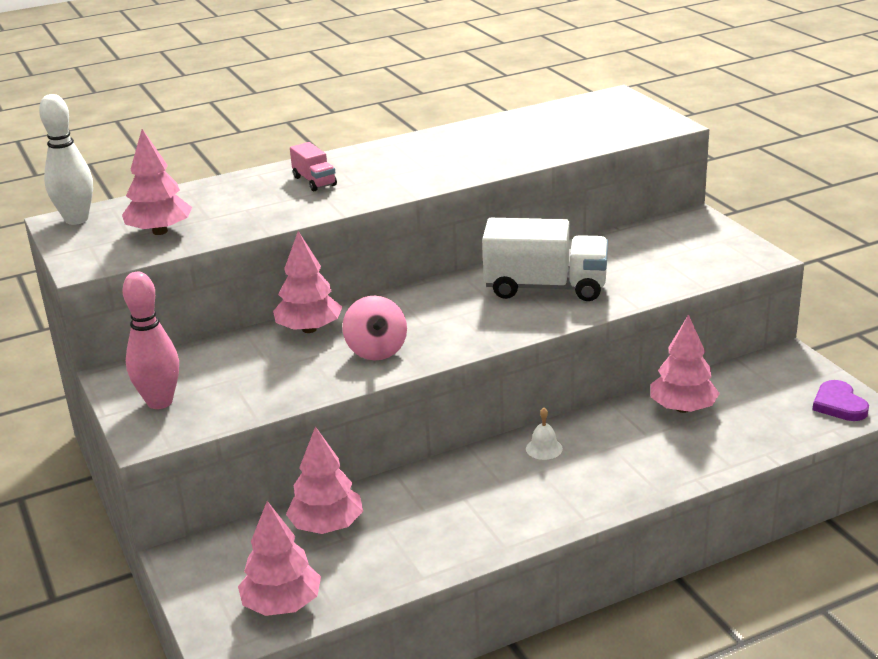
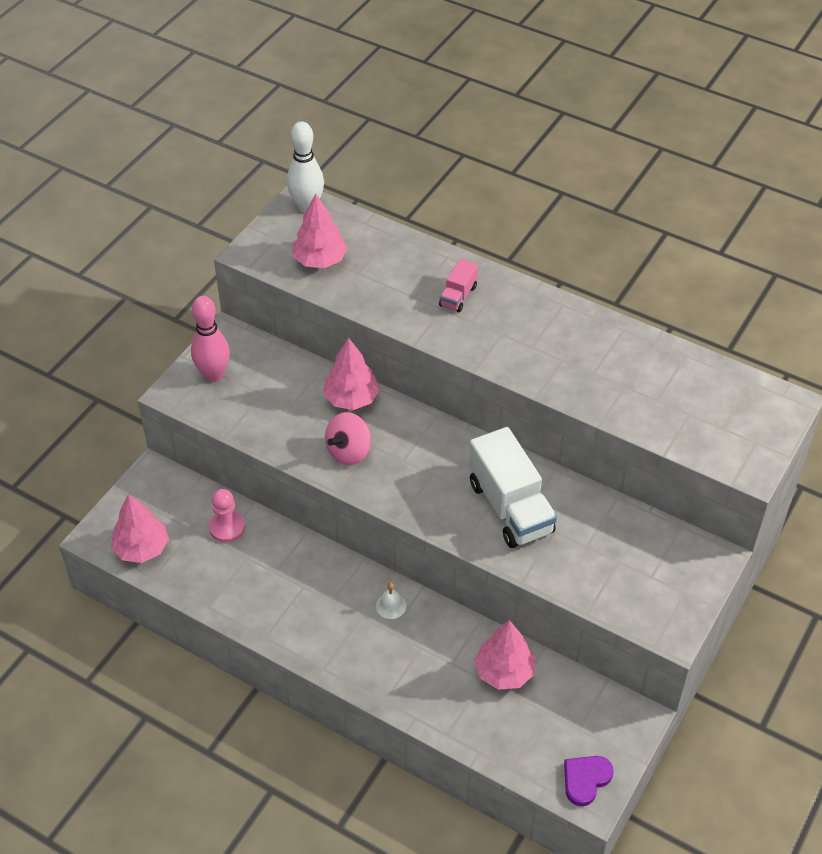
camera: 55 degrees right, 20 degrees up
pink tree [286,426,363,534] -> pink pawn [209,489,245,543]

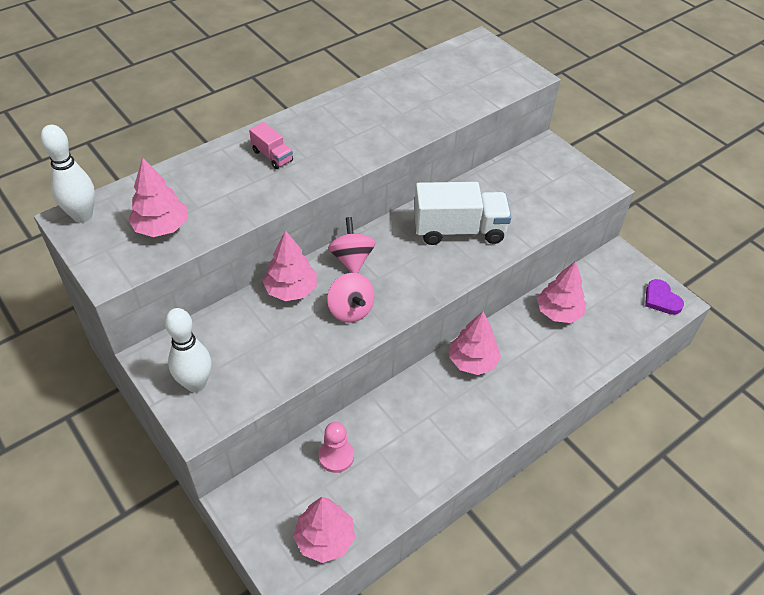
camera: 70 degrees left, 0 degrees up
pink bowling pin [191,296,230,382] -> white bowling pin [165,308,212,392]
white bell [376,583,406,619] -> pink tree [449,311,501,375]
none -> pink spinning top [328,217,376,273]

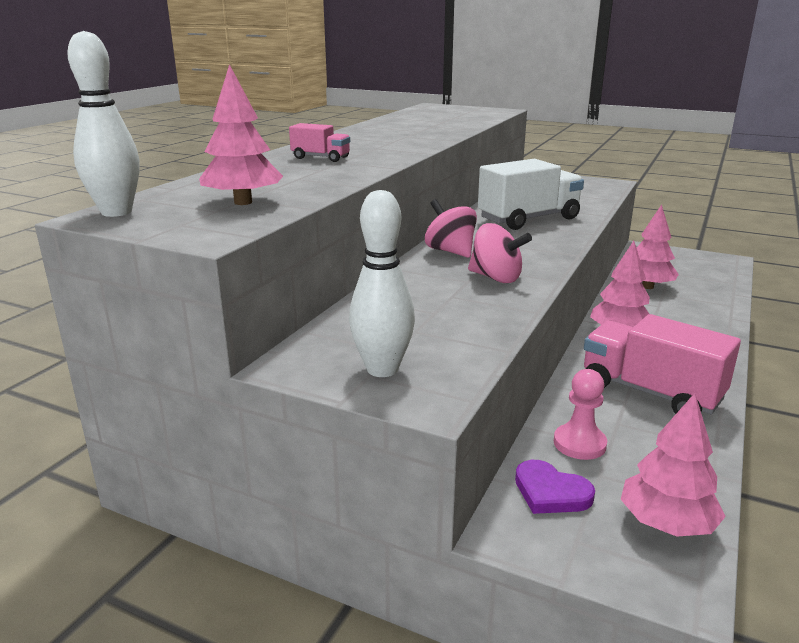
camera: 25 degrees left, 25 degrees down
pink tree [263,230,317,301] -> none
purple heart [645,279,684,315] -> purple heart moved to [515,460,595,514]
none -> pink truck [584,314,741,414]

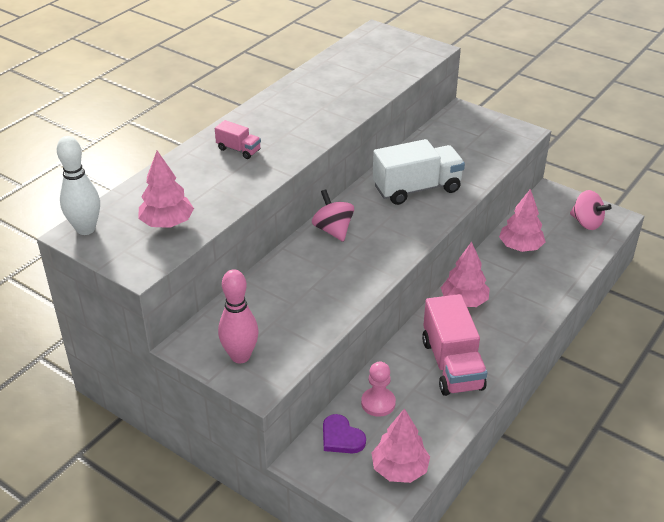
camera: 10 degrees right, 15 degrees up
white bowling pin [349,190,415,377] -> pink bowling pin [218,269,259,363]
pink spinning top [468,223,532,283] -> pink spinning top moved to [570,190,612,230]
pink truck [584,314,741,414] -> pink truck turned 150 degrees counterclockwise [422,294,487,396]

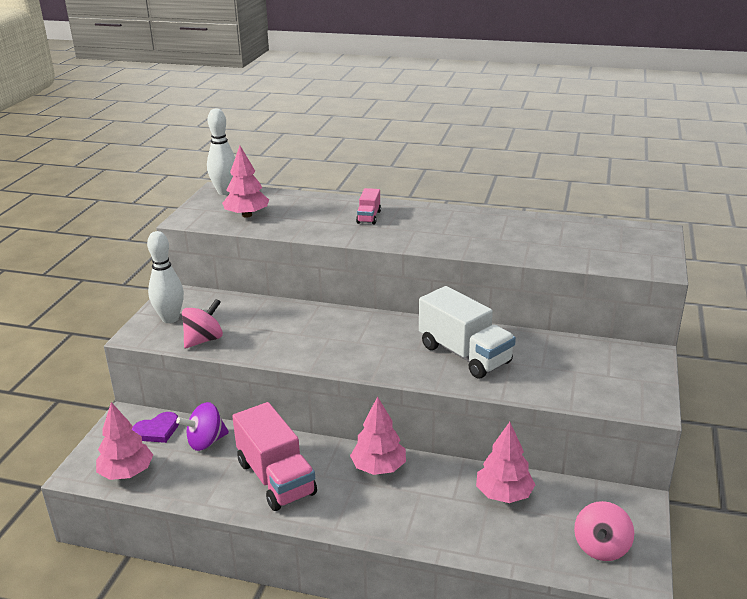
camera: 70 degrees right, 10 degrees down
pink bowling pin [218,269,259,363] -> white bowling pin [147,231,184,323]
pink spinning top [312,189,354,242] -> pink spinning top moved to [182,299,223,348]
purple heart [323,414,366,453] -> purple heart turned 150 degrees counterclockwise [132,412,179,443]
pink pawn [361,362,396,417] -> purple spinning top [176,402,229,451]
pink truck [422,294,487,396] -> pink truck turned 90 degrees counterclockwise [232,402,317,511]

